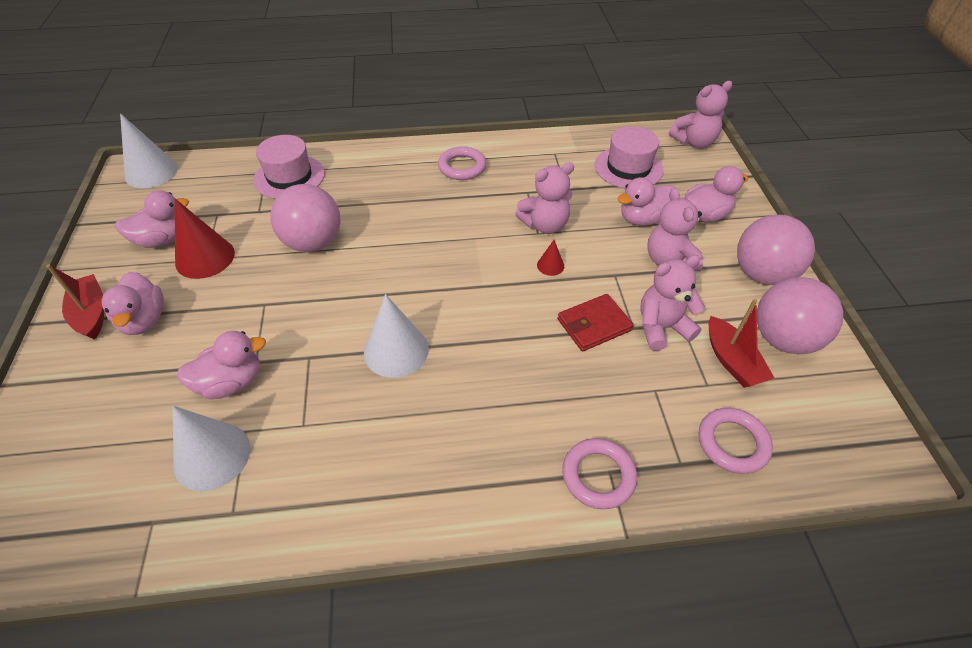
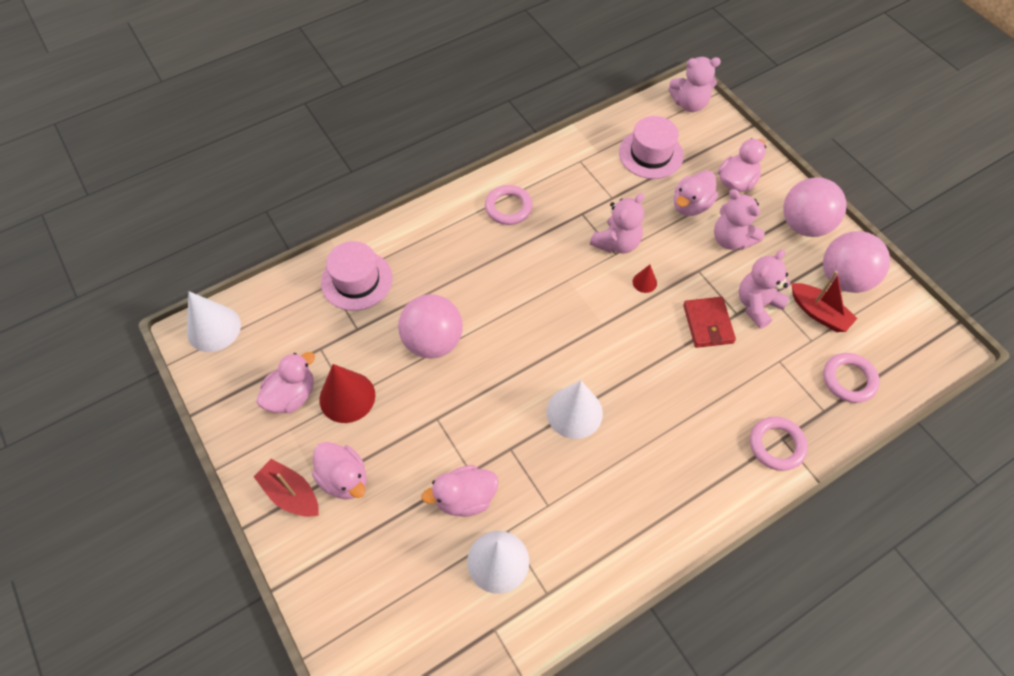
camera: 25 degrees left, 10 degrees up
pink duck [176,331,266,399] -> pink duck turned 150 degrees counterclockwise [421,465,498,517]
red wallet [558,294,634,352] -> red wallet turned 45 degrees counterclockwise [683,297,736,348]
pink teddy bear [669,81,733,148] -> pink teddy bear turned 45 degrees clockwise [668,57,721,112]

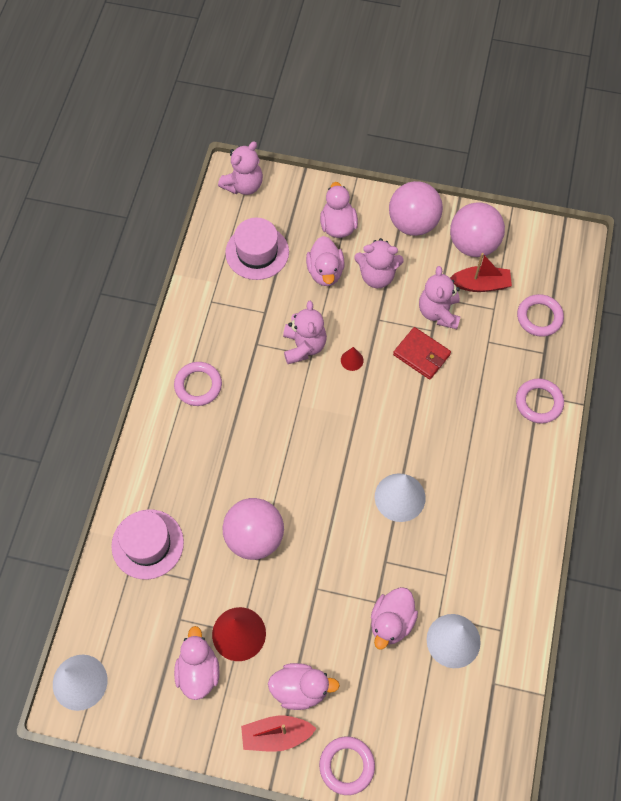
camera: 45 degrees left, 5 degrees up
none -> pink ring [319,737,375,795]

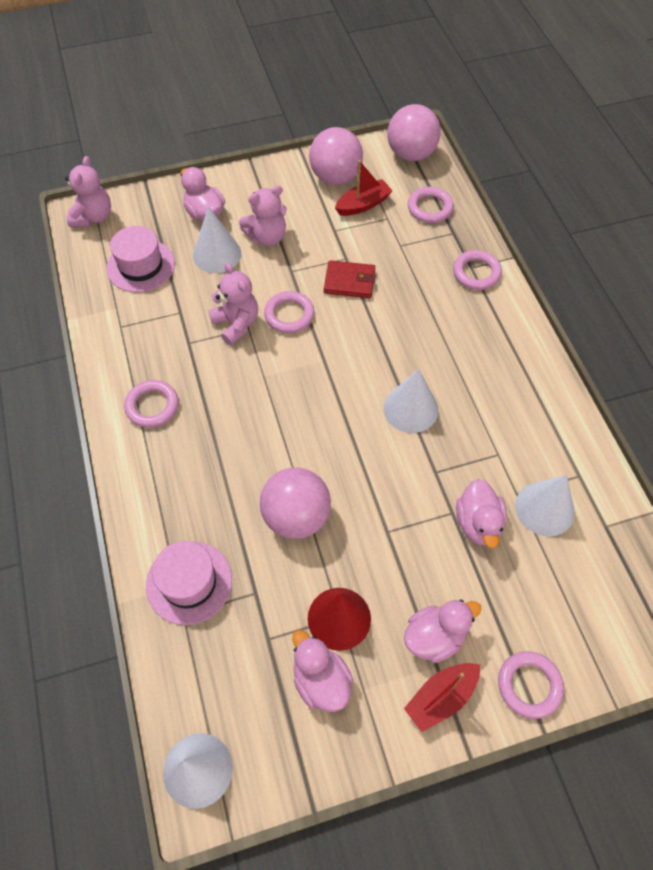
camera: 30 degrees left, 5 degrees down
pink duck [306,236,345,286] -> white cone [193,207,241,273]
red cone [341,347,364,371] -> pink ring [264,291,315,333]
pink ball [389,181,443,236] -> pink ball moved to [387,104,441,161]
pink teddy bear [419,266,461,329] -> none

